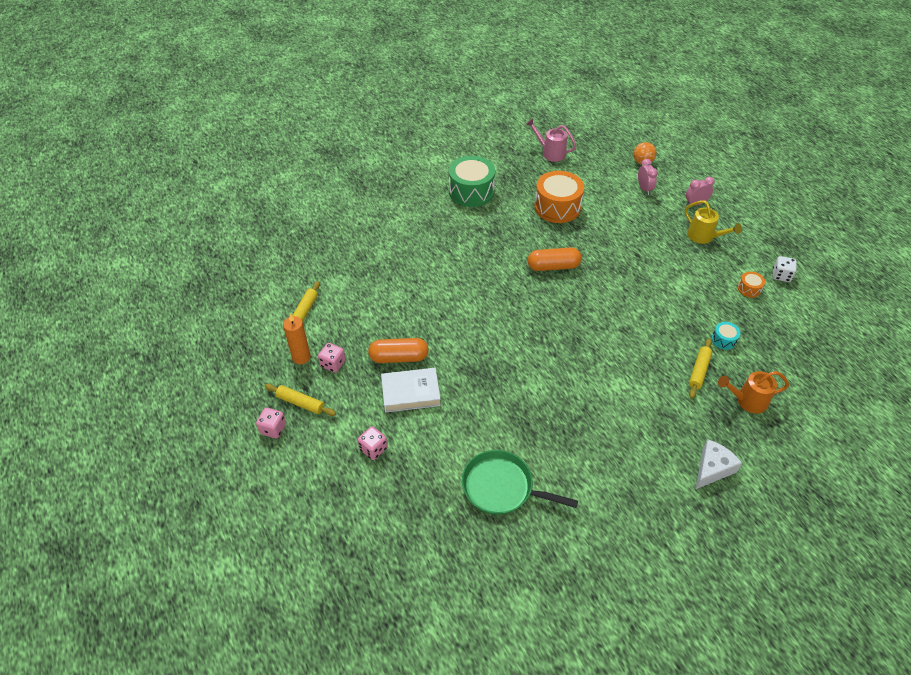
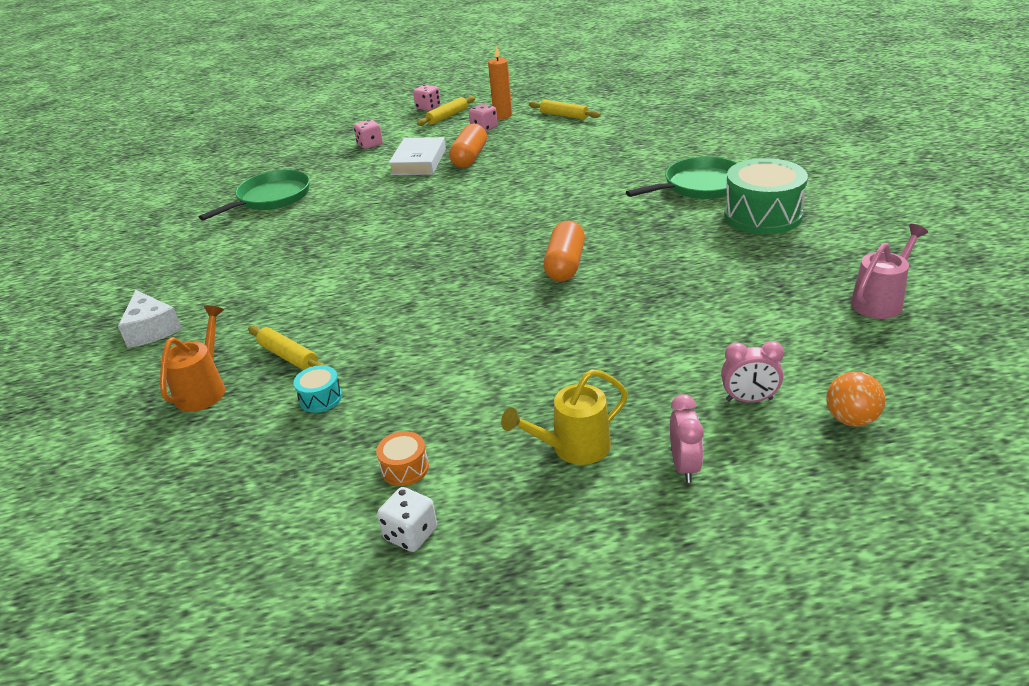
camera: 110 degrees right, 15 degrees down
orange drum [534,171,584,223] -> none
none -> green pan [626,157,737,199]

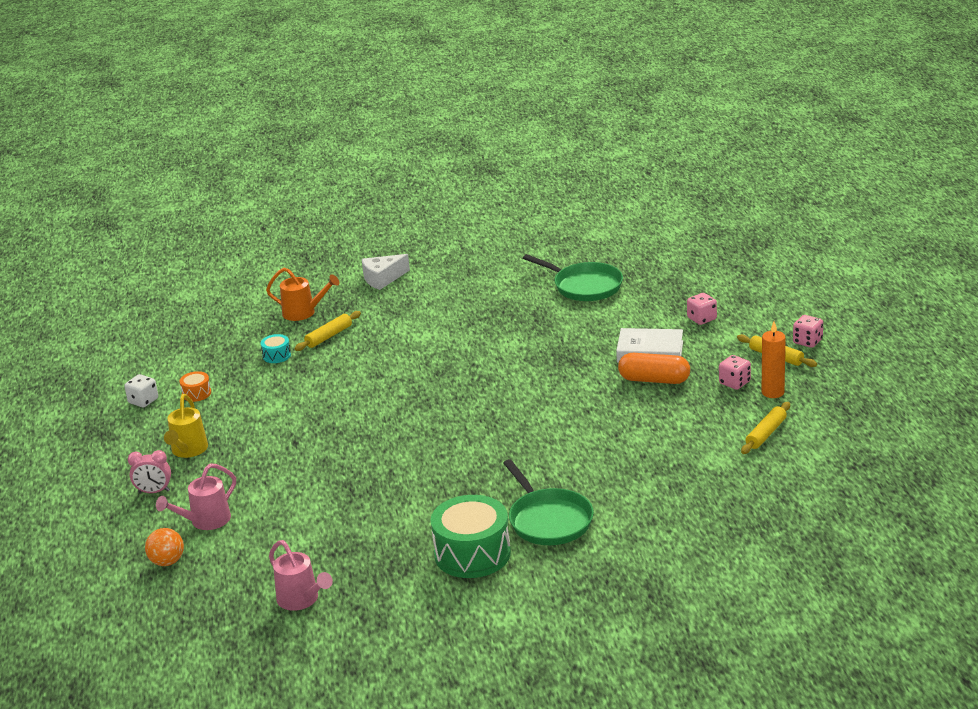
camera: 90 degrees right, 5 degrees down
yellow watering can [501,369,628,465] -> yellow watering can turned 150 degrees counterclockwise [164,394,208,458]
orange capsule [543,221,585,282] -> none
pink clock [721,341,784,403] -> pink watering can [156,464,236,530]

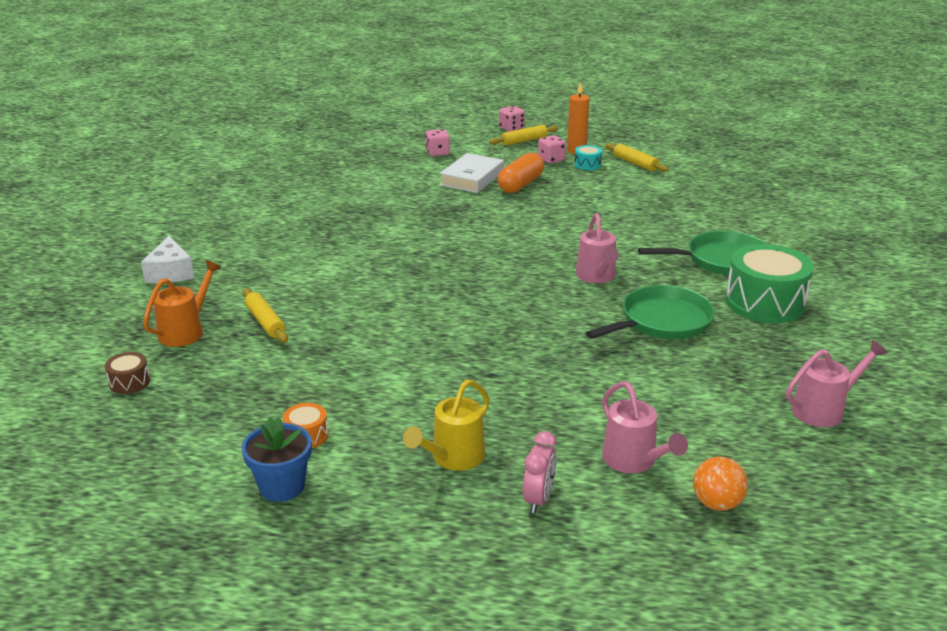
camera: 75 degrees left, 0 degrees up
white dice [124,374,158,407] -> blue flower pot [242,417,312,502]
yellow watering can [164,394,208,458] -> yellow watering can turned 105 degrees clockwise [403,380,489,471]
turquoise drum [261,334,291,363] -> turquoise drum moved to [574,145,602,170]
green pan [523,254,623,301] -> green pan moved to [586,285,715,339]
none -> brown drum [105,352,150,394]
none -> pink watering can [576,213,619,283]

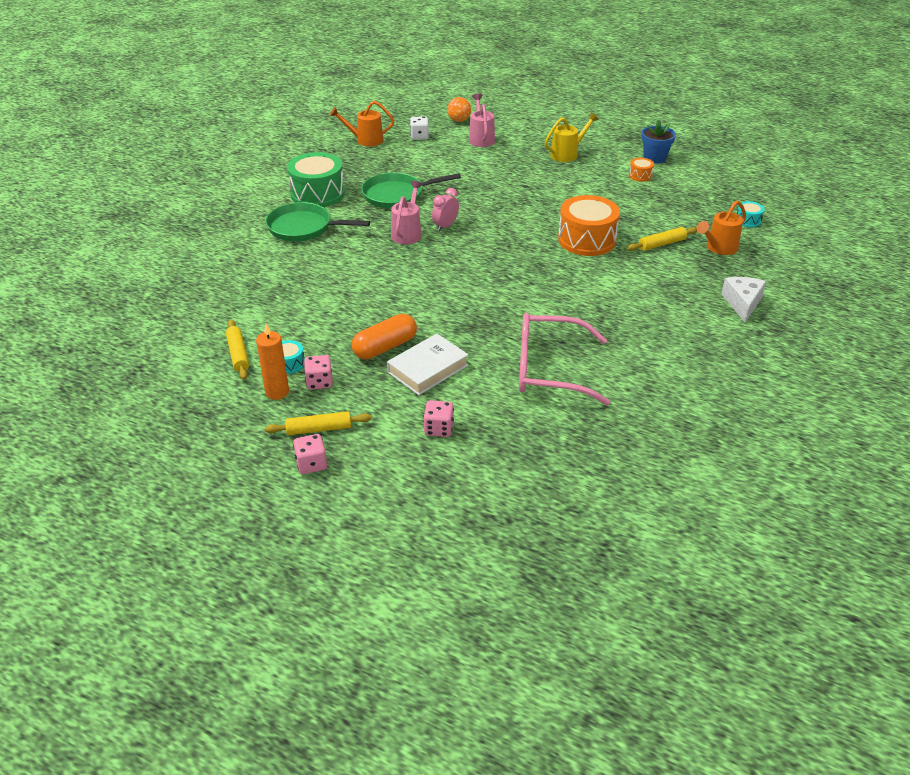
camera: 160 degrees left, 10 degrees up
brown drum [105,352,150,394] -> turquoise drum [737,201,765,227]
yellow rolling pin [243,288,288,343] -> yellow rolling pin turned 75 degrees clockwise [627,227,697,251]
pink clock [523,431,557,513] -> pink clock moved to [432,188,459,231]
pink watering can [786,340,887,427] -> orange watering can [330,101,394,146]
none -> white dice [410,116,429,140]
none -> pink glasses [519,313,610,405]
none -> orange drum [558,195,620,256]

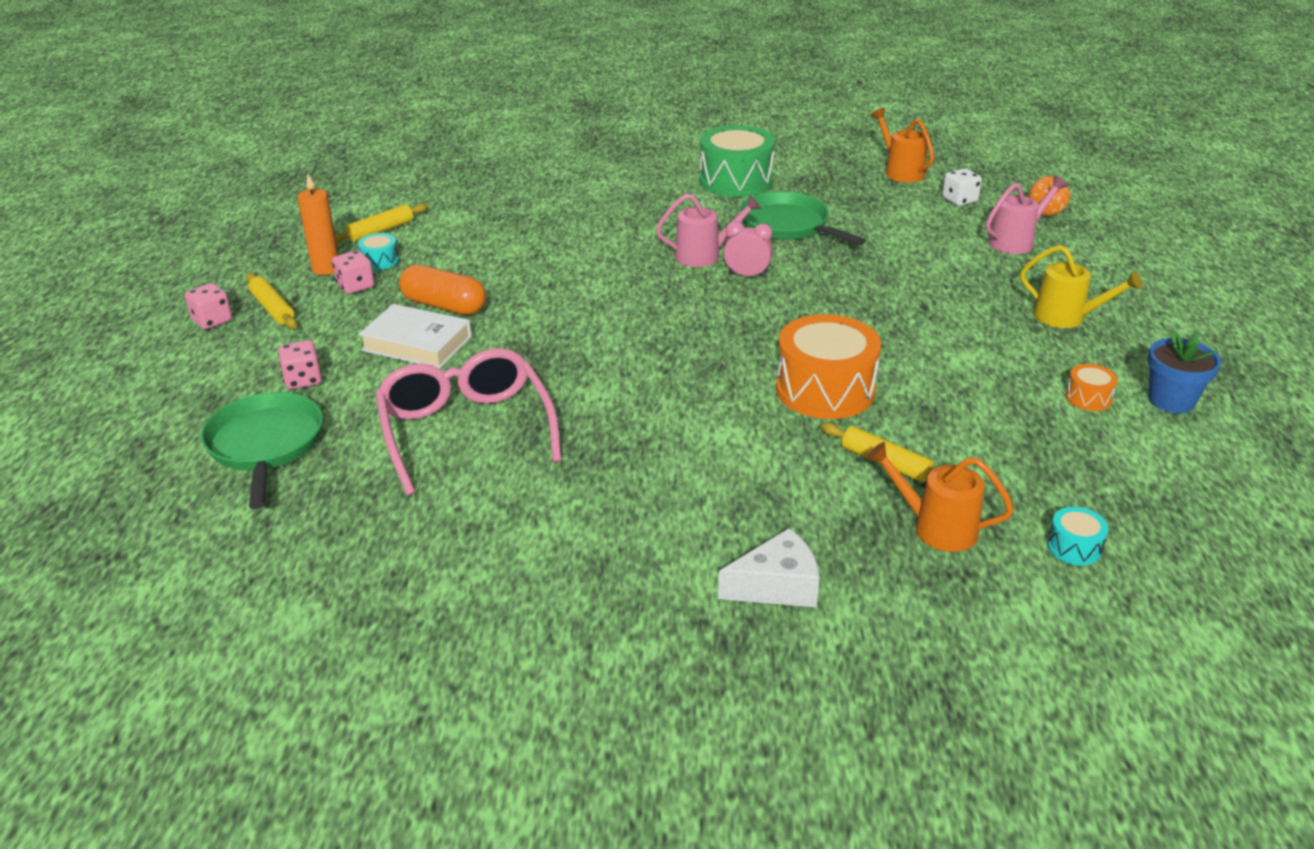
camera: 65 degrees right, 5 degrees down
green pan [265,202,370,241] -> green pan moved to [201,392,323,509]

